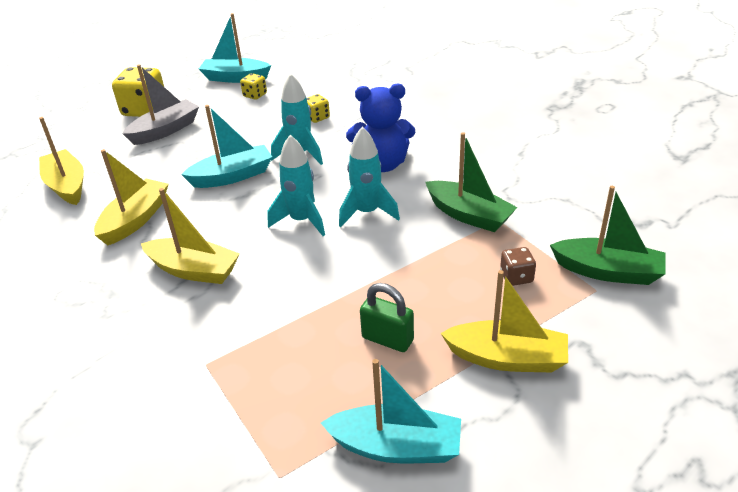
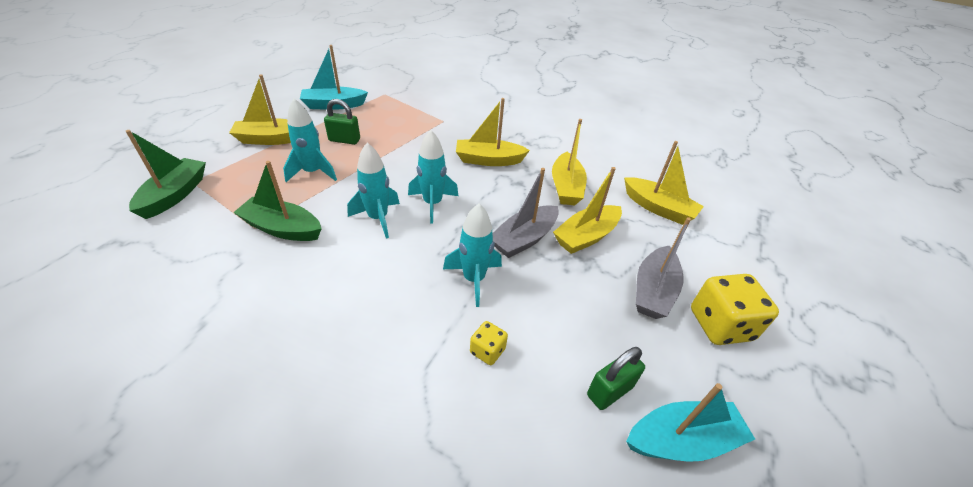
camera: 155 degrees right, 5 degrees up
turquoise boat [181,105,272,188] -> grey boat [492,168,559,258]
yellow dice [240,73,267,100] -> green padlock [587,347,645,410]
blue teddy bear [346,84,415,172] -> none
brown dice [500,247,536,286] -> none
green boat [550,186,666,285] -> green boat turned 105 degrees clockwise [126,130,206,219]
none -> turquoise rocket [283,99,337,182]
none -> yellow boat [553,167,622,254]

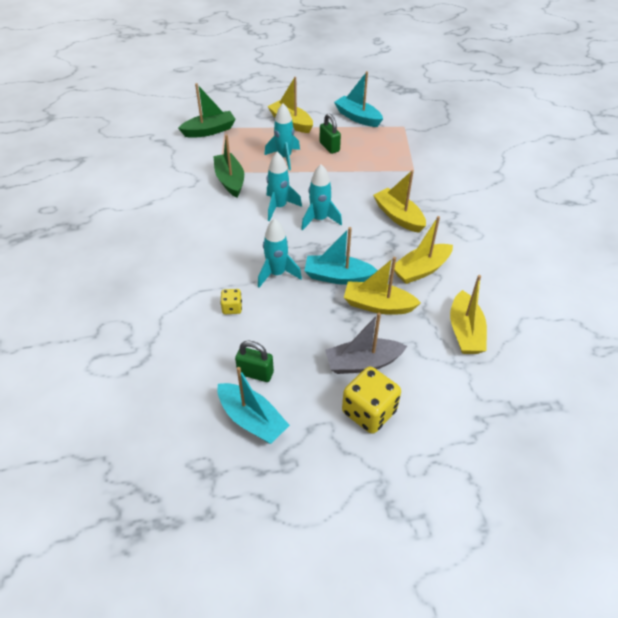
camera: 55 degrees right, 5 degrees up
grey boat [492,168,559,258] -> turquoise boat [304,227,378,285]

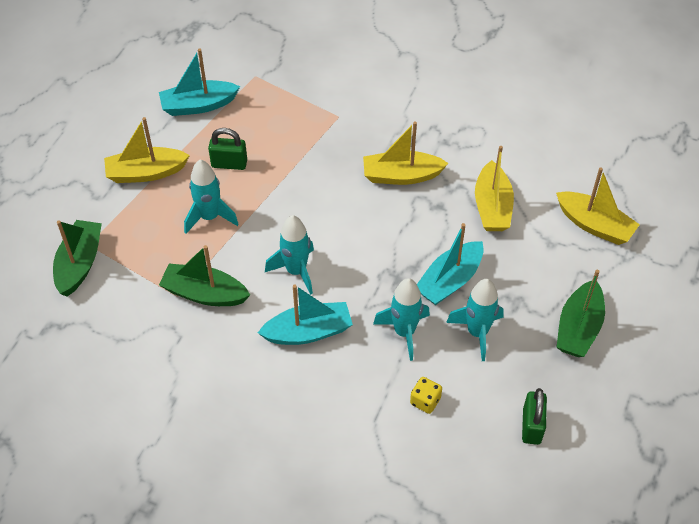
camera: 55 degrees left, 5 degrees up
turquoise boat [217,367,290,444] -> turquoise boat moved to [258,285,353,345]
green padlock [235,341,274,382] -> green padlock turned 45 degrees counterclockwise [522,388,547,445]
turquoise rocket [301,164,342,230] -> turquoise rocket moved to [446,279,504,361]
grey boat [325,313,407,374] -> green boat [557,270,605,357]
yellow dice [342,366,401,434] -> none
yellow boat [344,257,421,315] -> none

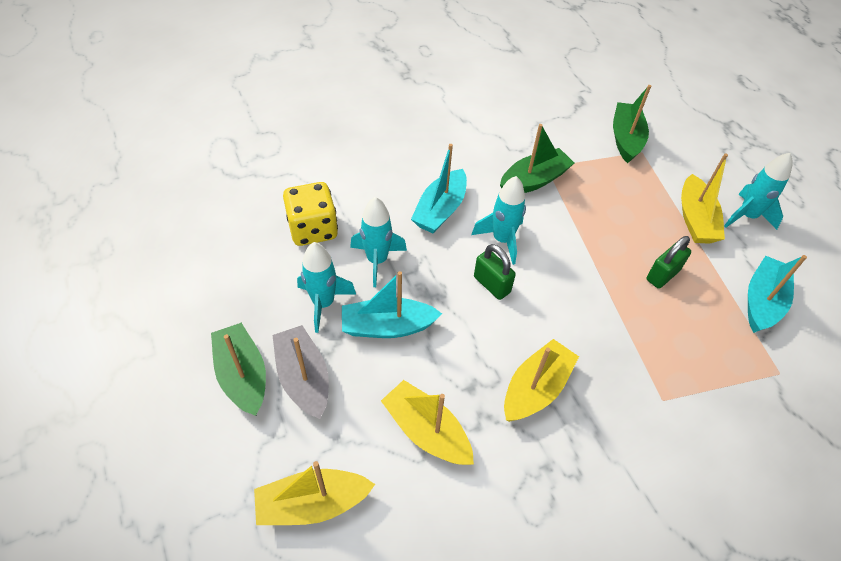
camera: 130 degrees right, 0 degrees up
green boat [53,220,102,297] -> green boat turned 135 degrees counterclockwise [613,85,651,163]
yellow boat [104,117,190,183] -> yellow boat turned 150 degrees clockwise [681,153,728,244]
turquoise rocket [184,160,239,234] -> turquoise rocket moved to [724,153,793,230]
yellow dice [410,377,442,414] -> yellow dice [283,182,338,246], size x1.95
turquoise boat [417,223,484,305] -> turquoise boat turned 90 degrees counterclockwise [342,271,442,338]
green padlock [522,388,547,445] -> green padlock moved to [474,244,516,300]
none -> grey boat [272,325,329,419]

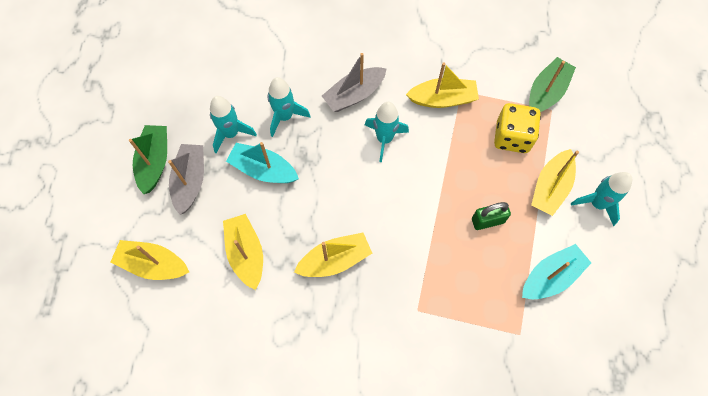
camera: 30 degrees right, 15 degrees up
yellow dice [283,182,338,246] -> yellow dice moved to [494,103,541,153]
turquoise boat [411,144,467,233] -> grey boat [322,53,387,112]
green padlock [474,244,516,300] -> none
green boat [500,124,574,193] -> yellow boat [406,62,479,108]

